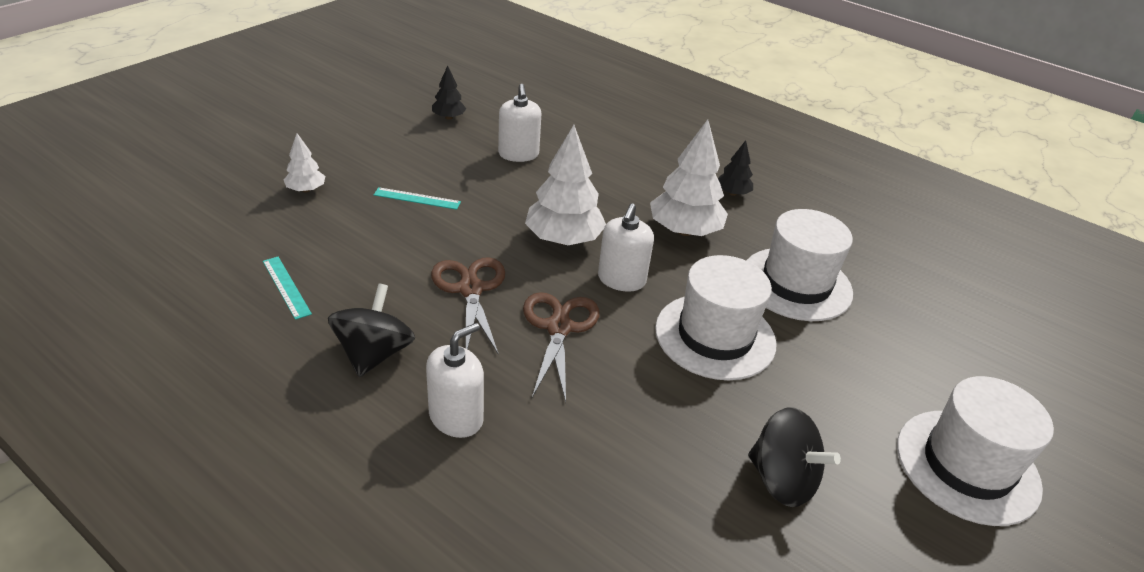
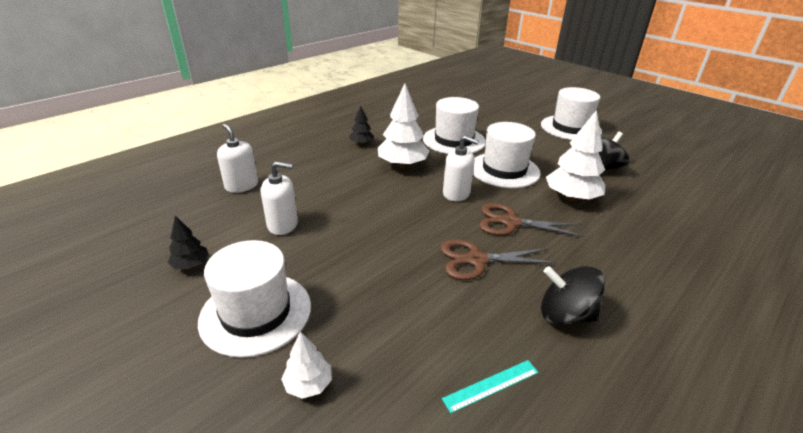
camera: 80 degrees left, 5 degrees down
turquoise ruler [374,187,461,210] -> none
white soap dispenser [426,323,484,438] -> white soap dispenser moved to [217,124,258,193]
white tree [525,125,606,245] -> white tree moved to [546,110,606,201]
none -> white hat [198,240,311,358]

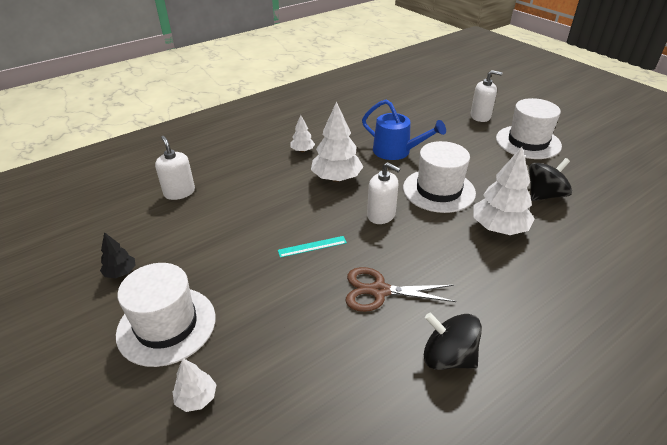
camera: 10 degrees right, 5 degrees up
white soap dispenser [261,162,298,235] -> white soap dispenser moved to [471,70,503,122]
black tree [349,106,374,145] -> white tree [290,115,315,152]
white hat [423,97,486,154] -> blue watering can [362,100,446,160]
turquoise ruler [442,360,539,413] -> turquoise ruler moved to [278,236,347,258]
brown scissors [479,203,584,237] -> none

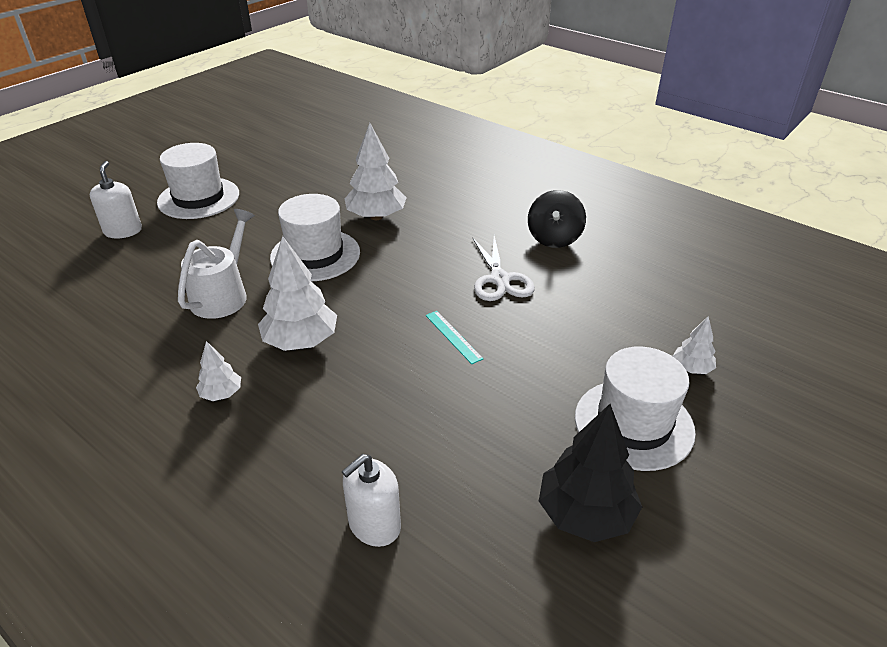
camera: 105 degrees left, 0 degrees up
black tree [100,232,136,278] -> black tree [539,404,642,542], size x1.92
brown scissors [346,267,456,312] -> white scissors [472,236,535,301]
blue watering can [362,100,446,160] -> white watering can [178,209,255,319]
white soap dispenser [367,162,400,224] -> none
black spinning top [529,158,572,201] -> none

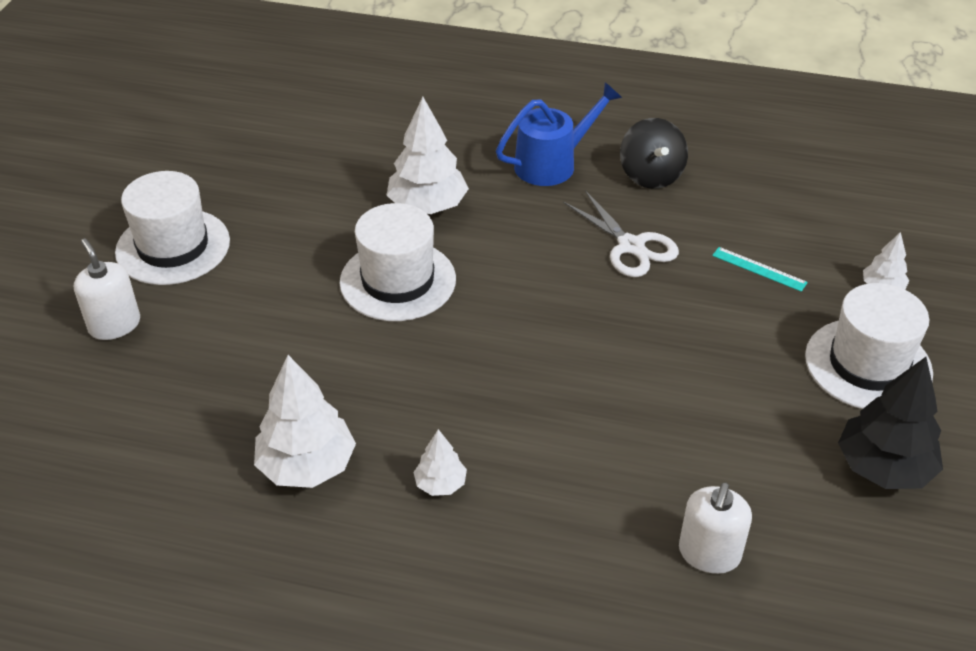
camera: 25 degrees left, 5 degrees up
white watering can [178,209,255,319] -> none
white tree [258,236,337,351] -> white tree moved to [254,355,356,488]
turquoise ruler [426,311,483,364] -> turquoise ruler moved to [712,247,808,292]
none -> blue watering can [496,82,622,186]

